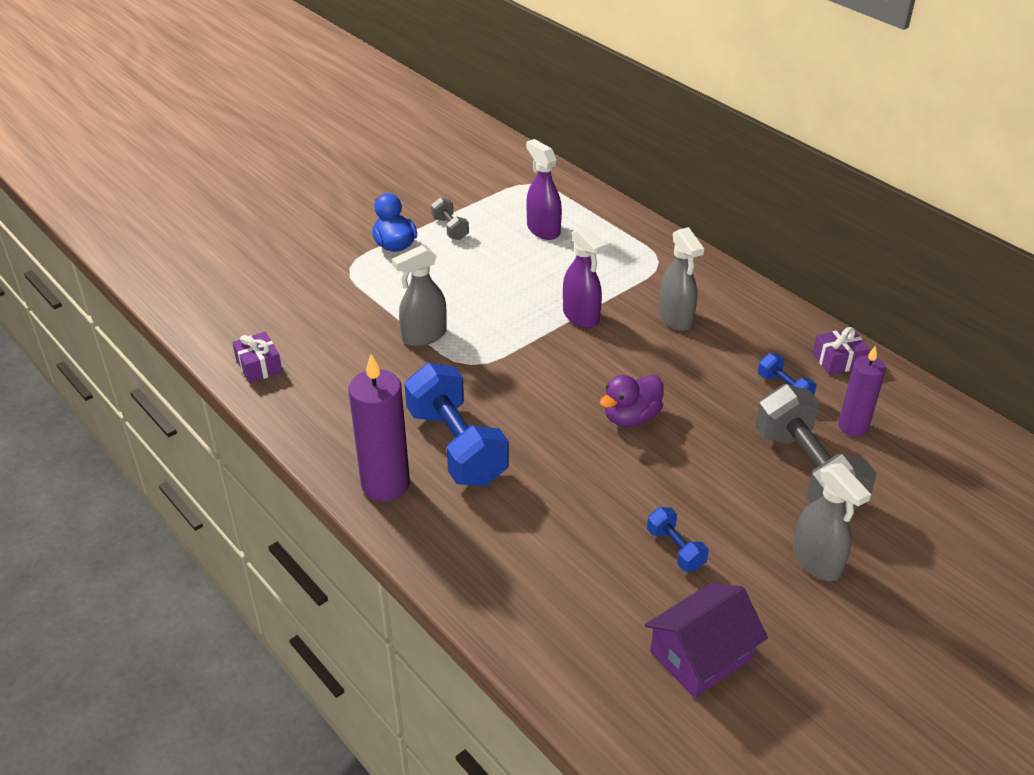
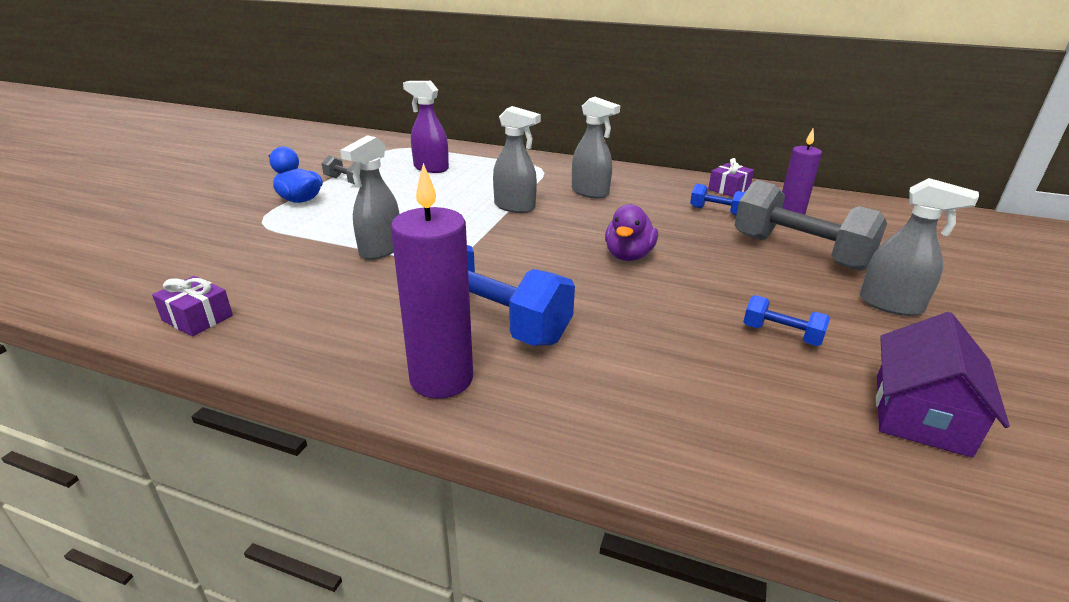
camera: 30 degrees left, 10 degrees down
purple spray bottle [563,225,606,328] -> grey spray bottle [493,106,541,213]

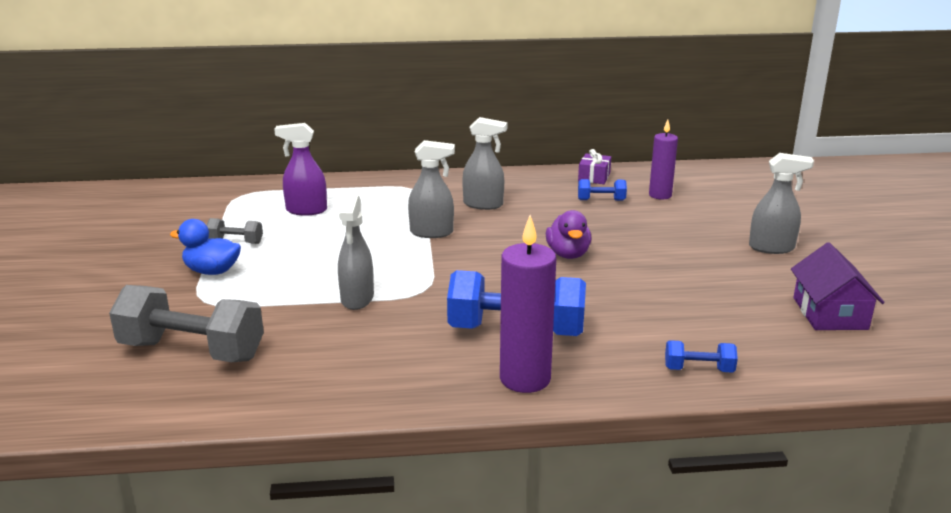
camera: 25 degrees left, 5 degrees down
purple gift [152,276,233,336] -> none
grey dumbbell [735,180,887,271] -> grey dumbbell moved to [109,285,264,362]
blue dumbbell [743,295,830,346] -> blue dumbbell moved to [665,340,738,373]

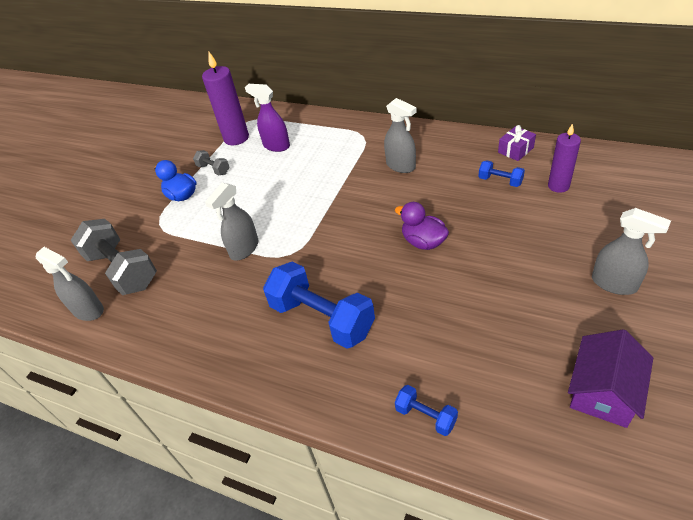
camera: 35 degrees right, 20 degrees up
grey spray bottle [408,140,455,238] -> grey spray bottle moved to [36,247,104,321]
purple candle [500,215,556,393] -> purple candle moved to [202,52,249,145]
purple duck [546,210,592,259] -> purple duck turned 105 degrees clockwise [395,202,449,250]

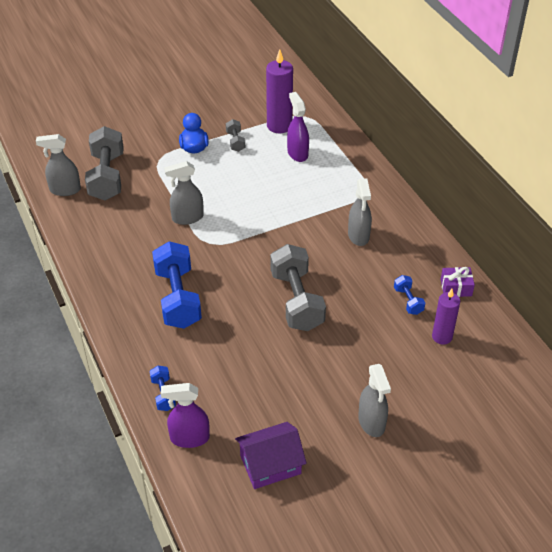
camera: 35 degrees right, 0 degrees up
grey spray bottle [36,247,104,321] -> grey spray bottle turned 105 degrees clockwise [36,134,81,196]
purple duck [395,202,449,250] -> grey dumbbell [270,244,326,331]
none -> purple spray bottle [161,383,210,448]

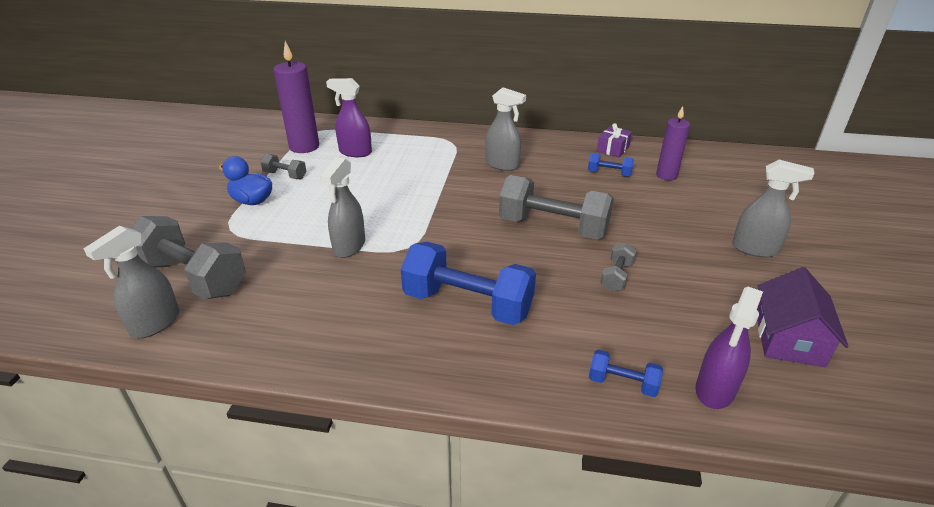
camera: 55 degrees left, 10 degrees down
none -> grey dumbbell [600,243,637,292]

